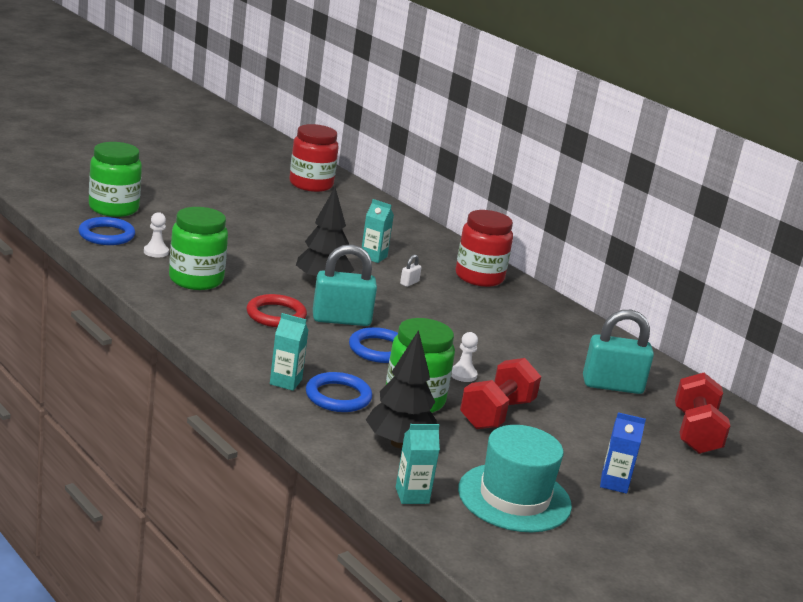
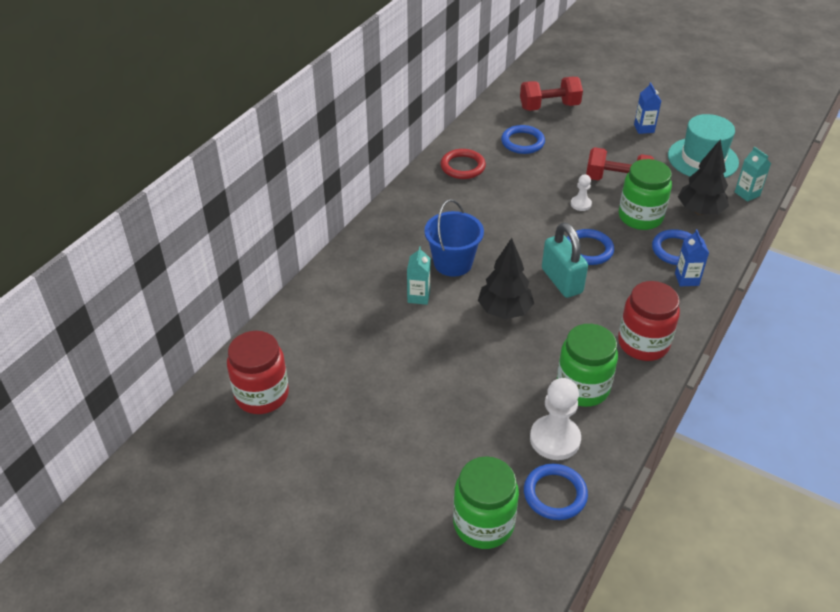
camera: 105 degrees left, 20 degrees up
white pawn [144,212,169,257] -> white pawn [530,378,581,460], size x1.89
red ring [247,294,307,327] -> red ring moved to [441,149,486,179]
turquoise carton [270,313,309,391] -> blue carton [675,229,709,286]
white padlock [400,254,422,287] -> blue bucket [424,199,484,277]
red jar [456,210,513,287] -> red jar moved to [618,281,680,361]
turquoise padlock [583,310,654,394] -> blue ring [501,125,545,154]

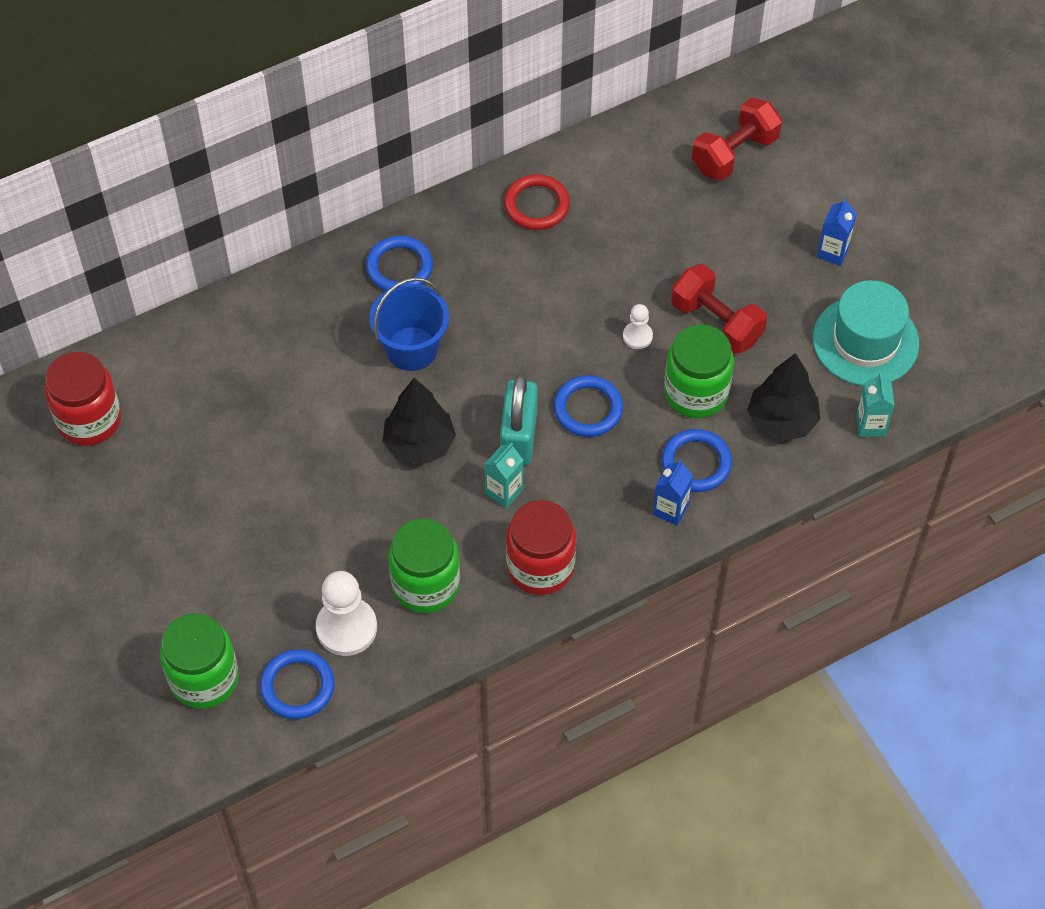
camera: 30 degrees right, 15 degrees up
turquoise carton [407,246,430,305] -> turquoise carton moved to [484,443,523,508]
blue ring [501,125,545,154] -> blue ring moved to [366,236,433,291]
red dumbbell [520,77,583,111] -> red dumbbell turned 60 degrees counterclockwise [692,97,782,180]

